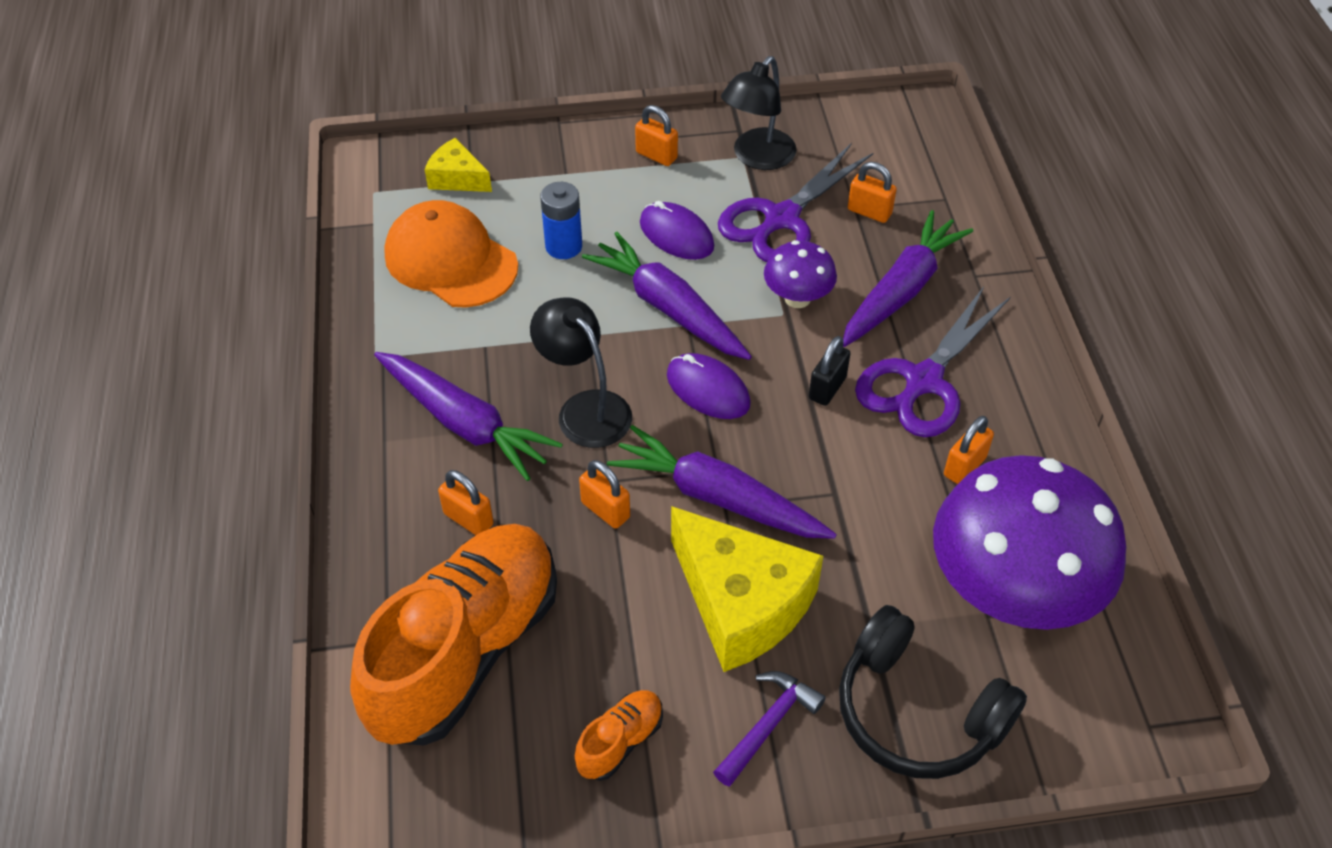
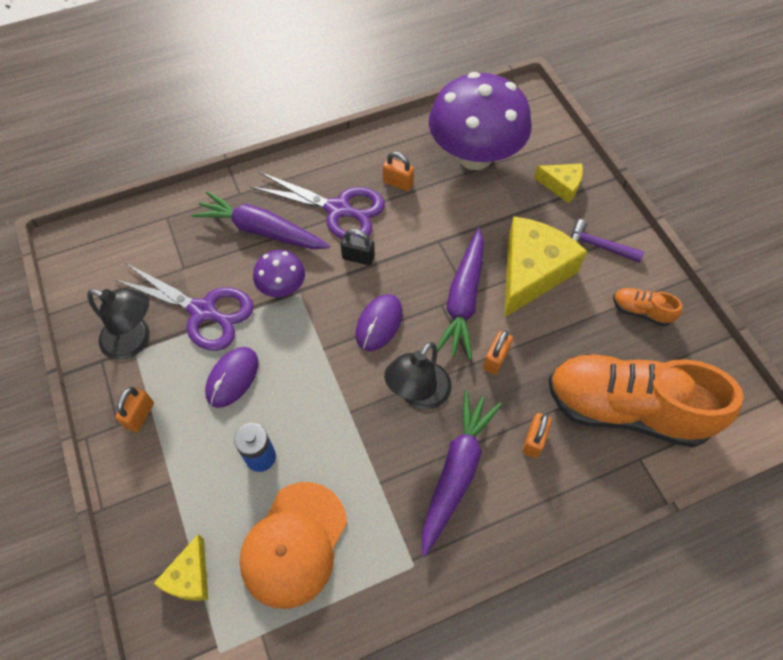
camera: 105 degrees left, 10 degrees up
purple carrot [582,232,752,360] -> none
black headphones [839,605,1027,779] -> yellow cheese [534,163,583,203]
orange padlock [848,162,897,223] -> none

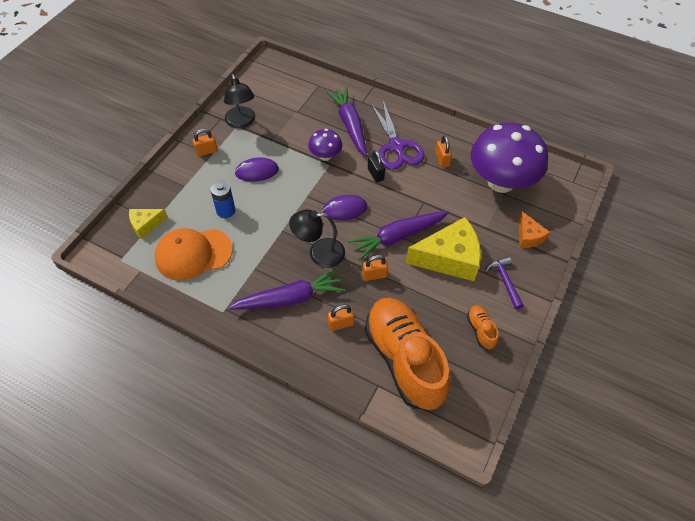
camera: 50 degrees right, 5 degrees down
purple scissors [114,263,254,351] -> none
yellow cheese [534,163,583,203] -> orange cheese [519,212,550,248]

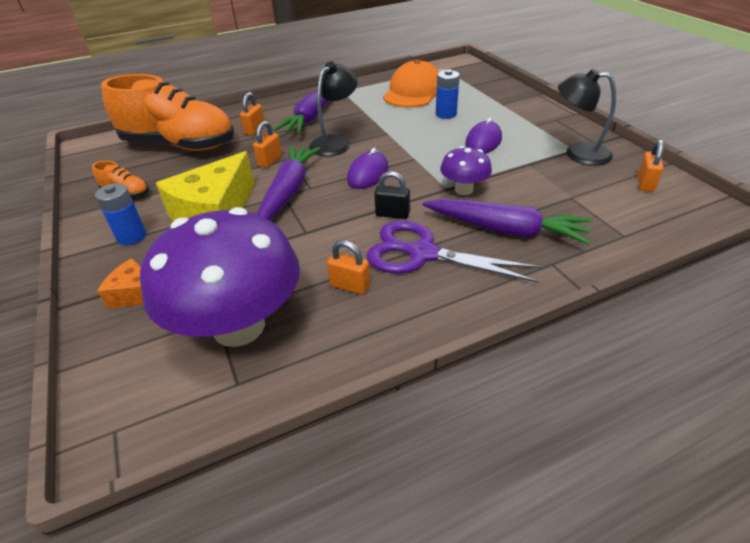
camera: 130 degrees right, 15 degrees down
yellow cheese [129,209,168,239] -> none
orange padlock [193,129,218,157] -> orange padlock moved to [638,139,664,192]
purple hammer [485,257,524,309] -> blue battery [95,183,146,245]

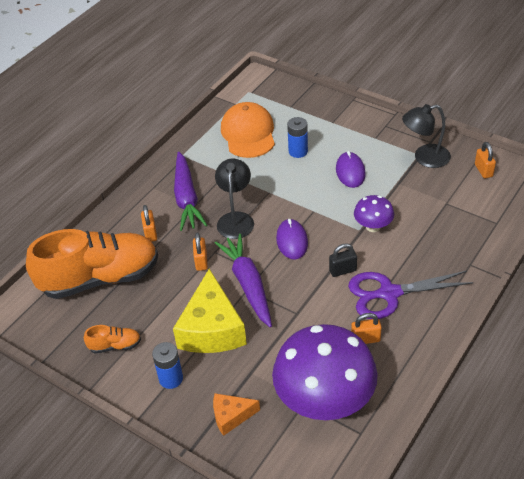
camera: 30 degrees left, 5 degrees up
purple carrot [423,199,591,244] -> none

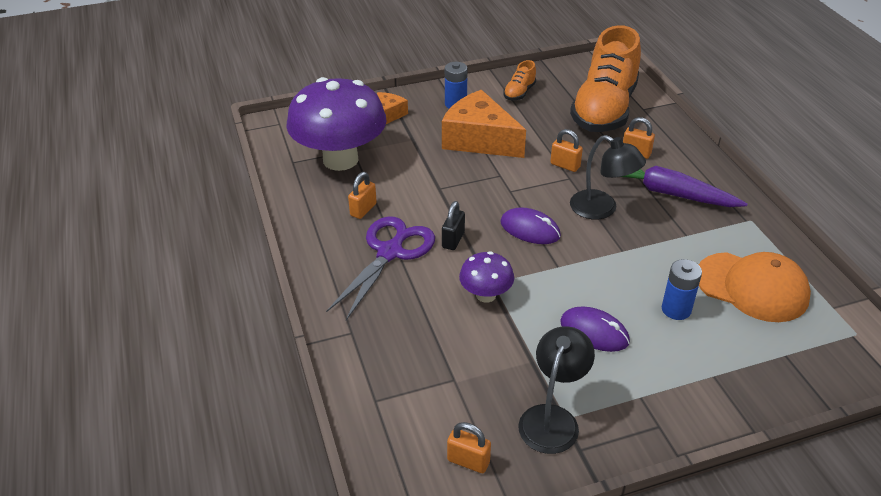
camera: 125 degrees right, 5 degrees down
yellow cheese [173,269,247,353] -> orange cheese [442,90,526,158]
purple carrot [215,234,272,327] -> none

